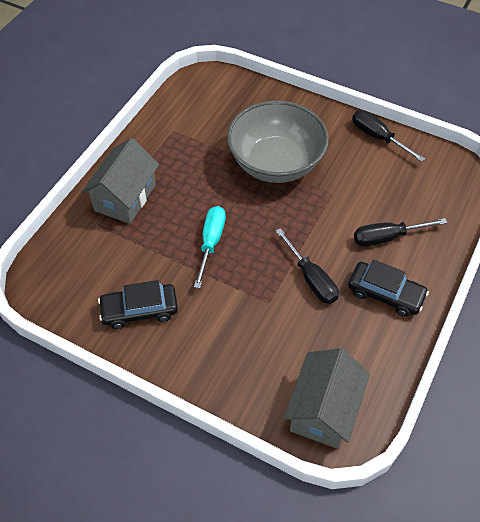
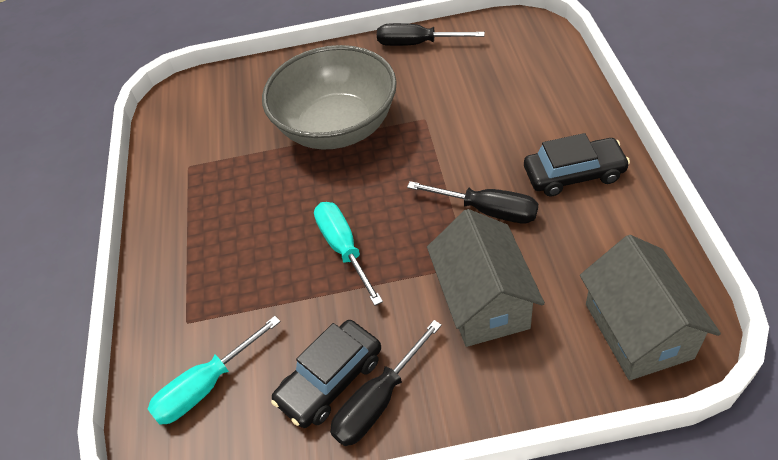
camera: 30 degrees left, 5 degrees down
grey house [82,138,159,224] -> grey house moved to [427,209,545,347]
black screwdriver [354,218,447,246] -> black screwdriver moved to [330,320,442,446]
none -> turquoise screwdriver [148,316,281,425]

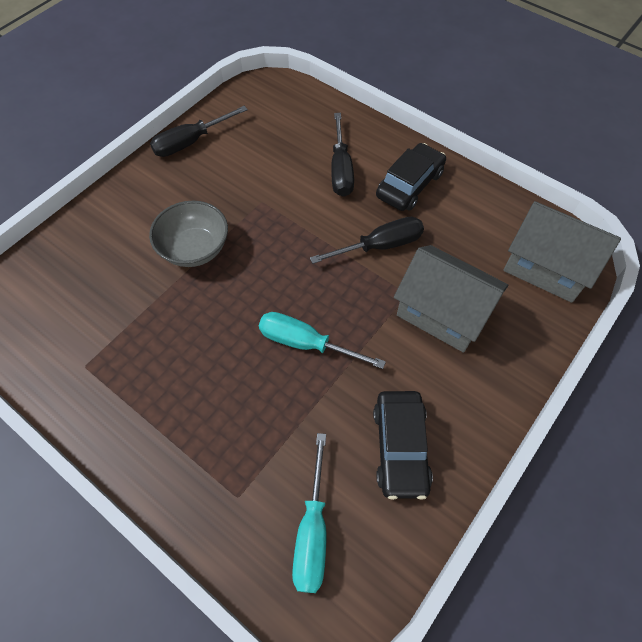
camera: 50 degrees left, 10 degrees up
grey bowl [262,45,397,149] -> grey bowl [149,200,228,267], size x0.58
black screwdriver [330,320,442,446] -> black screwdriver moved to [331,113,354,197]

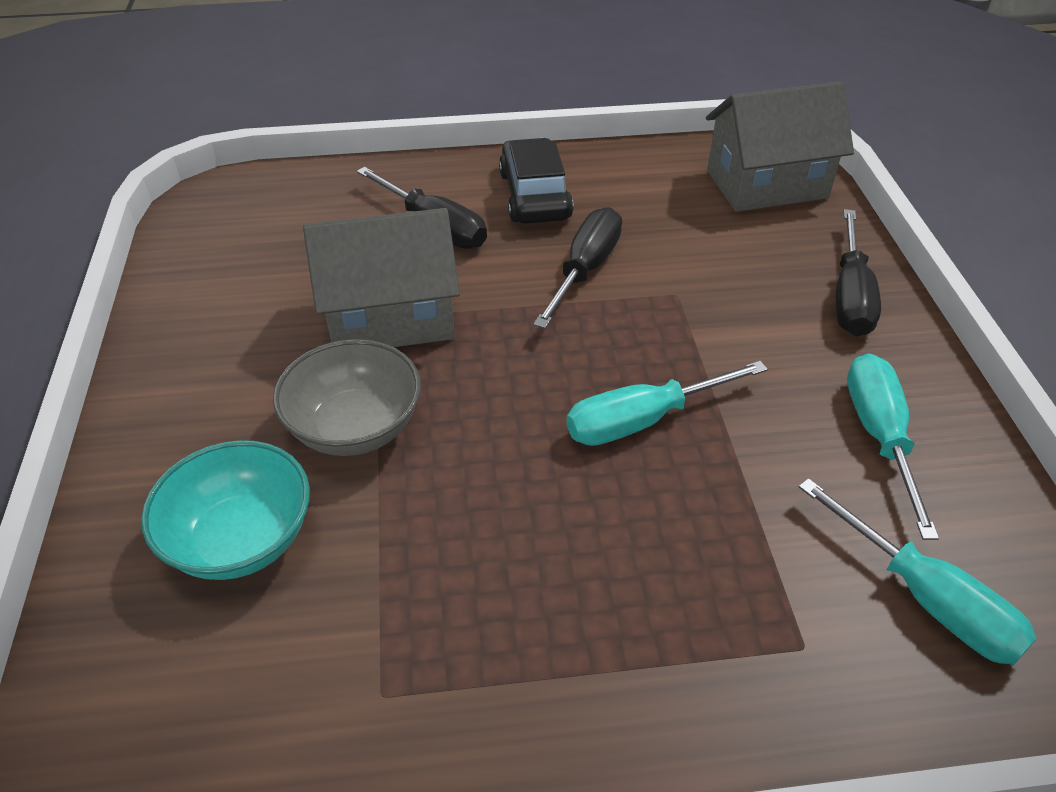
camera: 45 degrees left, 15 degrees down
black screwdriver [150,106,248,157] -> black screwdriver moved to [836,209,881,336]
black car [373,391,433,500] -> turquoise screwdriver [847,353,939,540]
grey house [394,245,508,353] -> grey house moved to [303,208,460,347]
none -> turquoise bowl [141,440,310,580]

